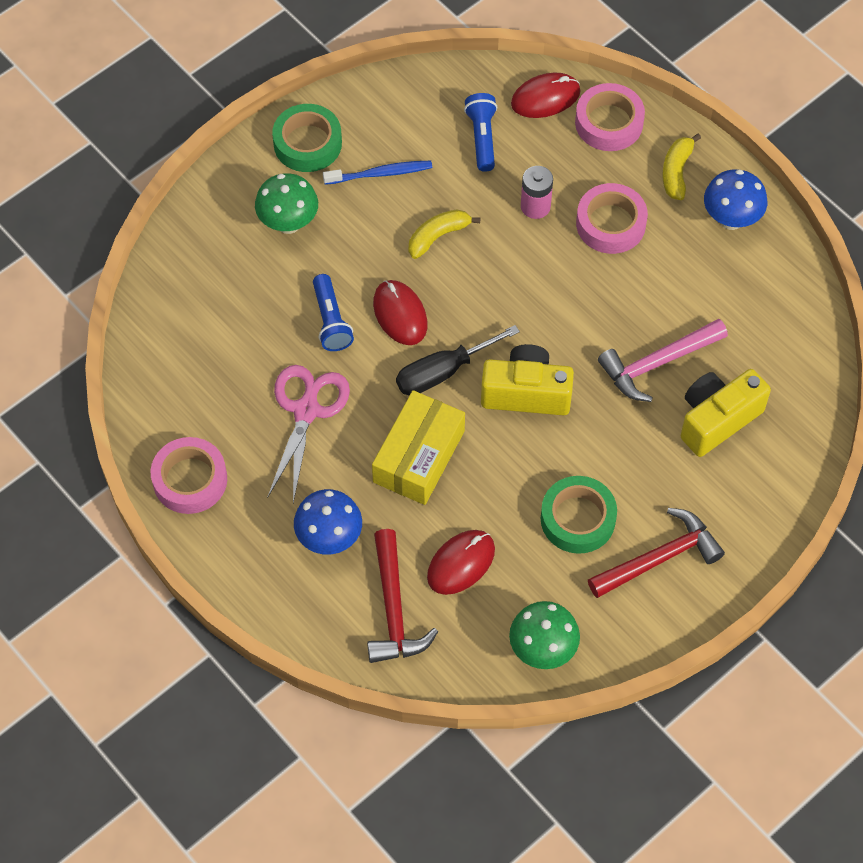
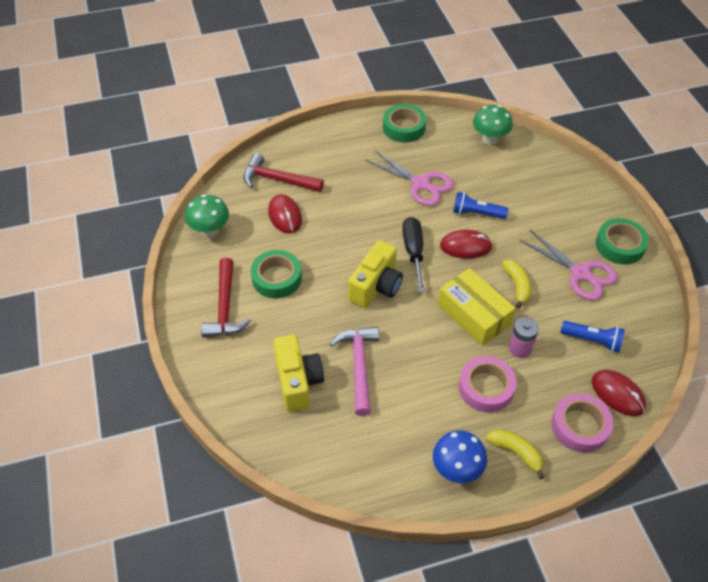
camera: 115 degrees right, 10 degrees down
pink tape [151,437,227,514] -> green tape [383,104,426,143]
green mushroom [255,173,318,234] -> green mushroom moved to [473,105,513,145]
blue mushroom [294,489,362,555] -> none
blue toothbrush [323,161,432,185] -> pink scissors [520,230,618,300]
yellow box [372,390,465,505] -> yellow box moved to [438,268,516,346]
red mouse [511,73,581,118] -> red mouse turned 45 degrees counterclockwise [592,370,646,416]

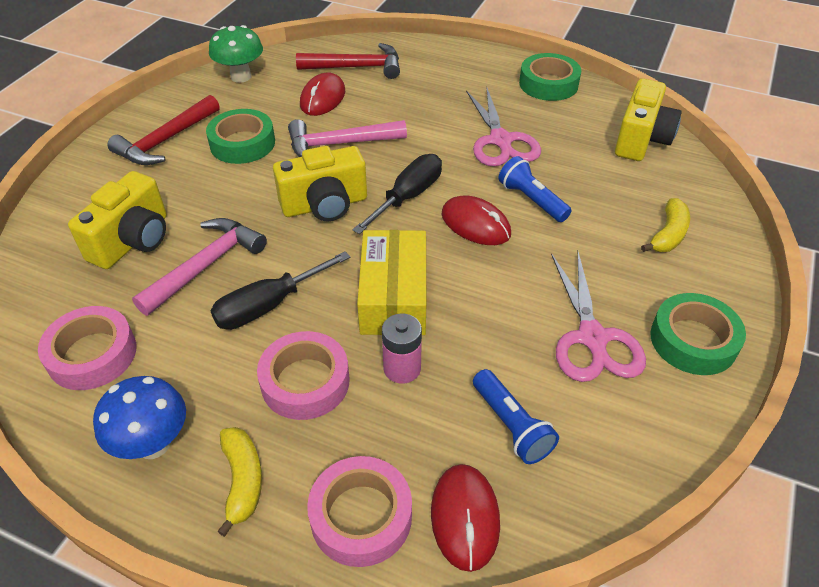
camera: 40 degrees right, 5 degrees down
red hammer [243,153,324,192] -> red hammer turned 120 degrees clockwise [296,43,400,79]
green mushroom [473,105,513,145] -> yellow camera [615,78,682,161]
yellow banana [502,260,531,309] -> yellow banana moved to [641,198,690,252]
none -> pink tape [38,306,137,390]
none -> black screwdriver [211,251,351,330]
none -> pink hammer [288,119,407,157]

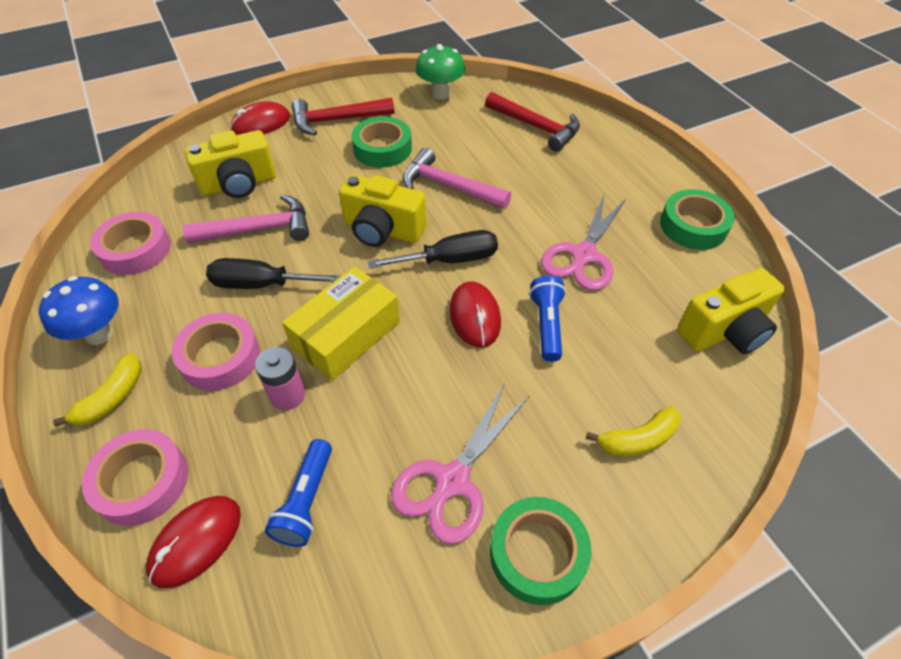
camera: 40 degrees right, 5 degrees up
red mouse [300,72,345,116] -> red mouse moved to [230,101,290,135]

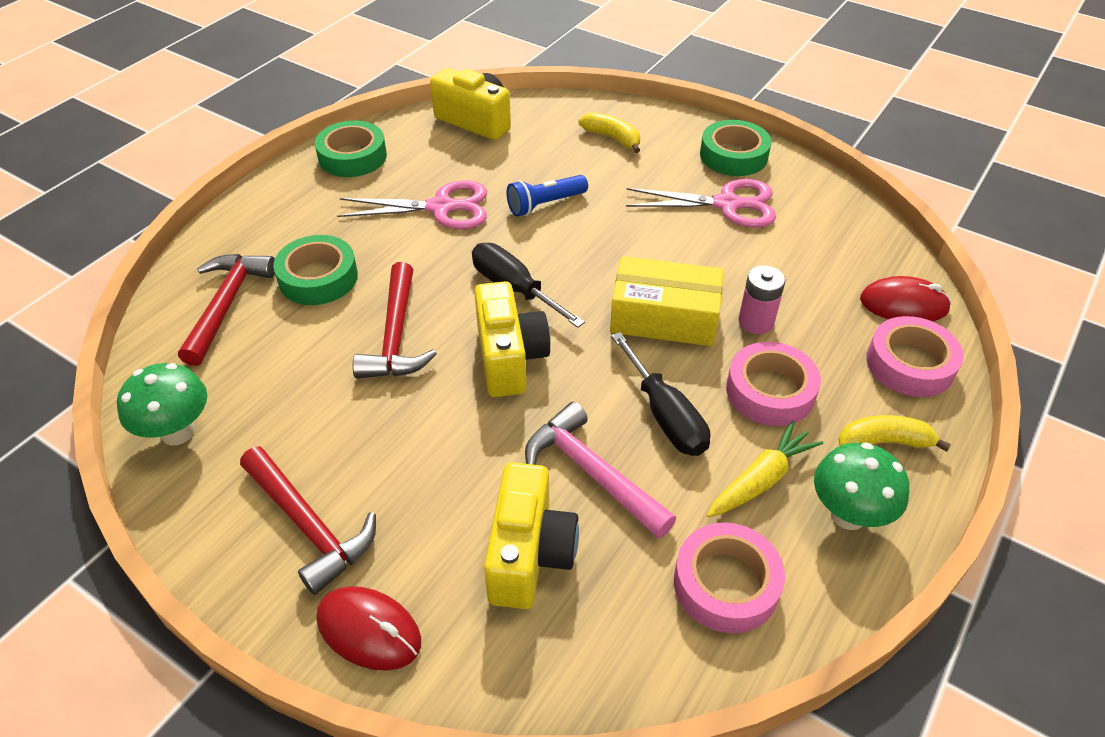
camera: 120 degrees left, 5 degrees down
blue mushroom [39,276,119,345] -> green mushroom [814,442,909,530]
yellow camera [185,130,276,198] -> yellow camera turned 60 degrees clockwise [484,462,579,609]
blue flashlight [265,439,332,547] -> none
green tape [351,117,412,167] -> green tape moved to [273,235,358,305]
pink hammer [402,148,511,209] -> red hammer [353,262,437,379]
red mouse [449,281,501,348] -> none
none -> yellow carrot [707,420,823,518]

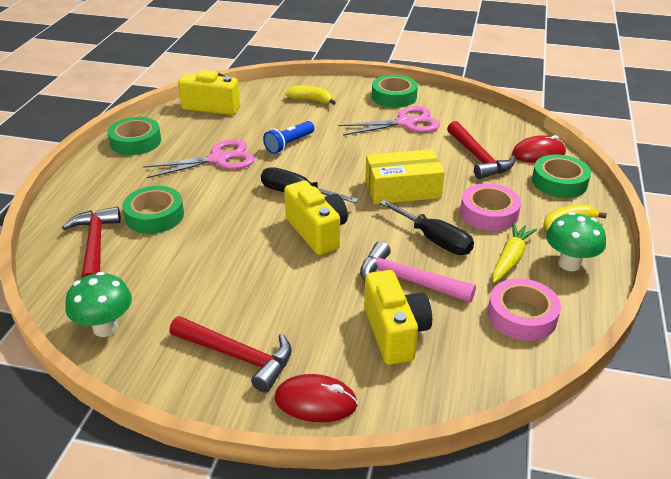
camera: 20 degrees left, 10 degrees down
red hammer [353,262,437,379] -> red hammer moved to [447,121,515,179]
pink battery [738,265,785,334] -> none
pink tape [867,316,964,397] -> green tape [532,154,591,198]

